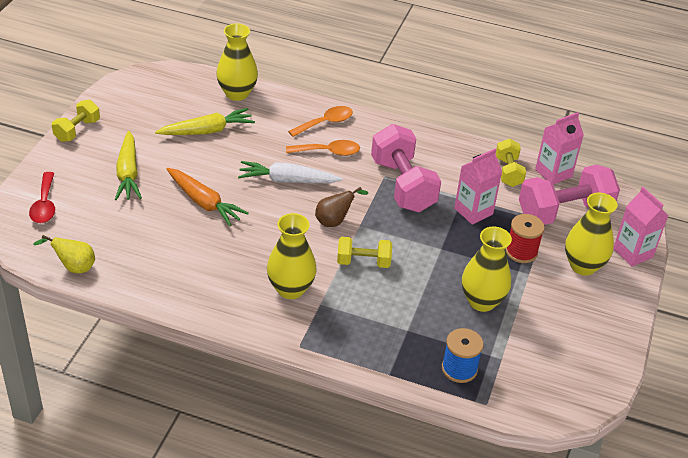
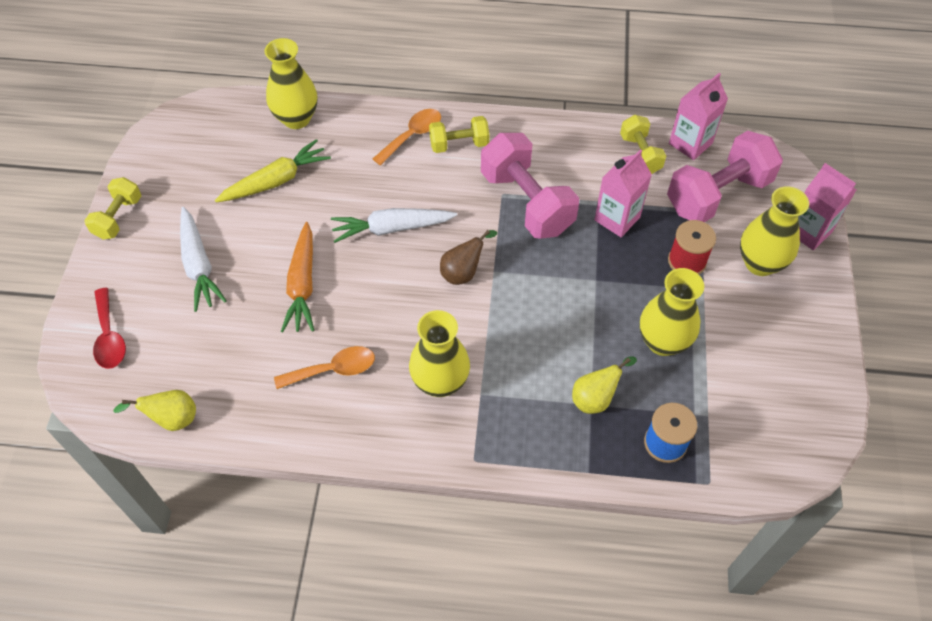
camera: 10 degrees left, 15 degrees up
yellow carrot [115,131,142,200] -> white carrot [180,207,227,312]
orange carrot [167,168,249,226] -> orange carrot turned 60 degrees clockwise [281,222,314,332]
orange spoon [286,140,360,156] -> orange spoon moved to [274,346,375,389]
yellow dumbbell [337,237,392,268] -> yellow dumbbell moved to [429,116,490,153]
none -> yellow pear [572,356,637,414]

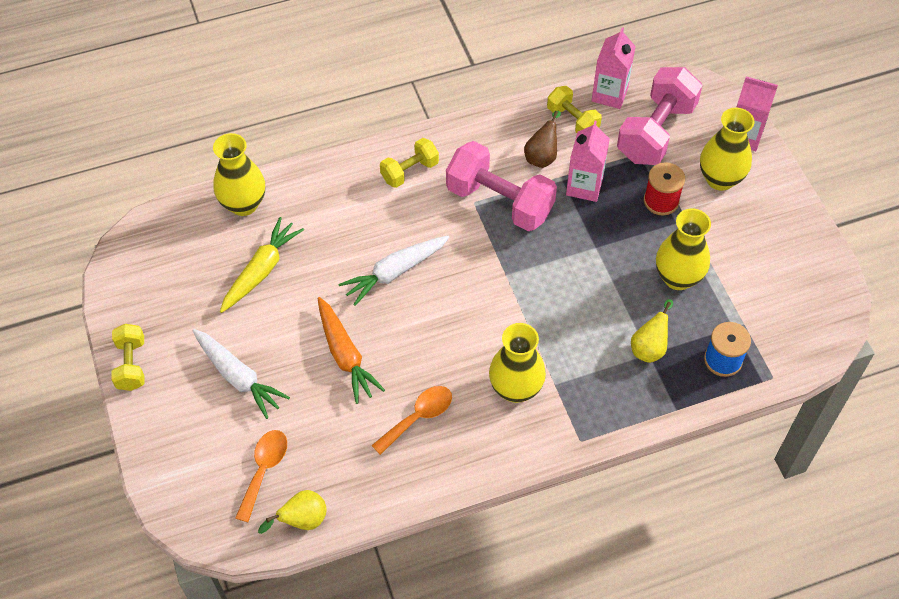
camera: 25 degrees left, 0 degrees up
red spoon [93,288,126,369] -> none
orange spoon [373,109,441,165] -> orange spoon moved to [235,430,287,522]
brown pear [440,230,497,285] -> brown pear moved to [524,111,561,168]

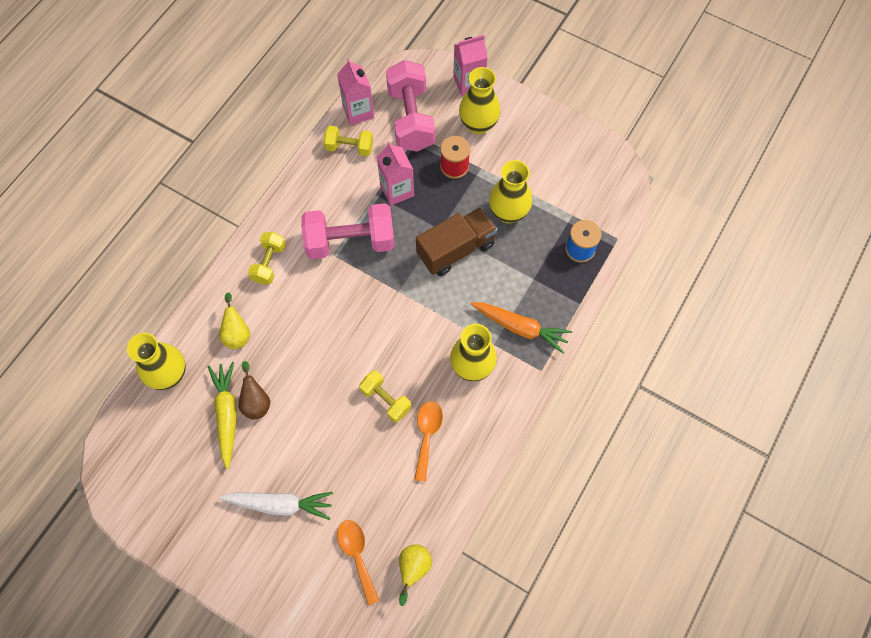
camera: 40 degrees left, 10 degrees up
yellow dumbbell [111,324,144,391] -> yellow dumbbell moved to [359,370,411,422]
orange carrot [318,297,385,404] -> orange carrot moved to [471,302,572,353]
white carrot [338,236,449,306] -> none
brown pear [524,111,561,168] -> brown pear moved to [239,361,270,419]
yellow pear [631,299,673,363] -> yellow pear moved to [219,293,250,349]
none -> brown truck [416,207,498,276]

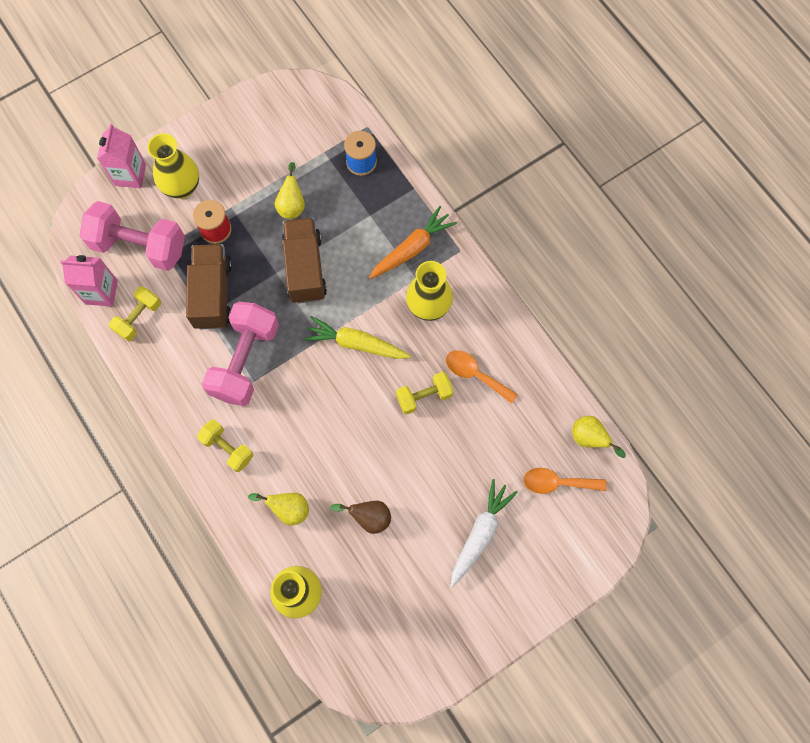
camera: 65 degrees left, 5 degrees up
yellow carrot [208,362,237,469] -> yellow carrot moved to [303,316,411,359]
pink carton [377,141,414,206] -> brown truck [186,244,232,329]
yellow vase [489,160,532,223] -> yellow pear [275,162,305,219]

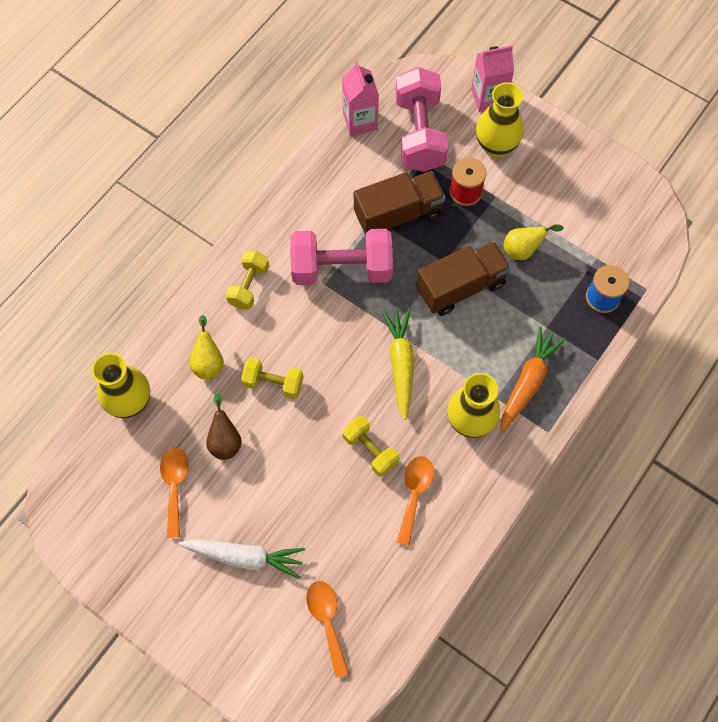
camera: 70 degrees right, 5 degrees down
yellow dumbbell [109,286,161,341] -> yellow dumbbell moved to [241,358,303,399]
orange carrot [369,206,457,279] -> orange carrot turned 90 degrees counterclockwise [500,326,566,431]
yellow pear [572,416,626,458] -> none
none -> orange spoon [160,447,189,538]

